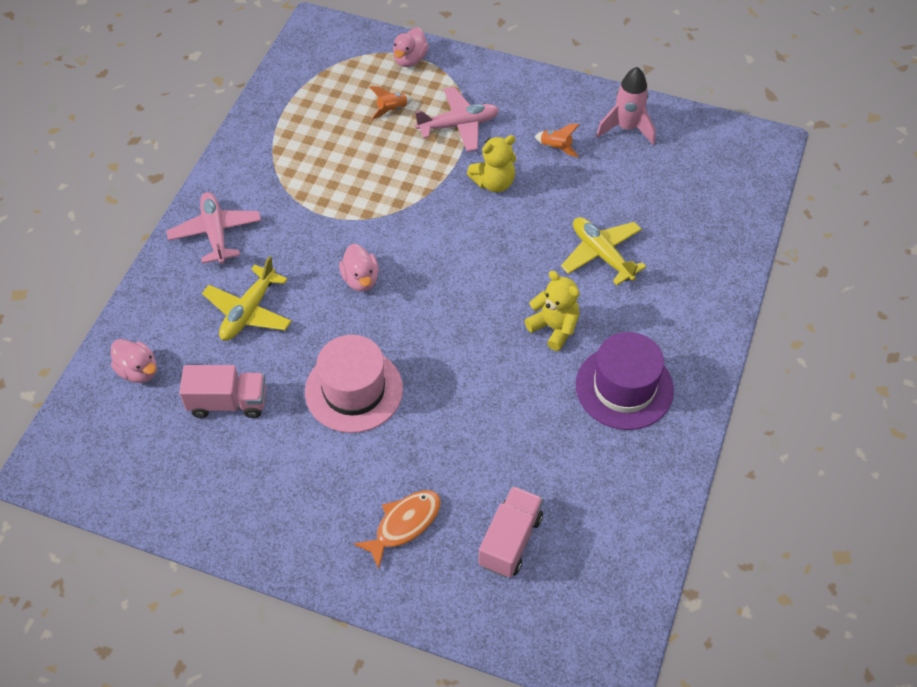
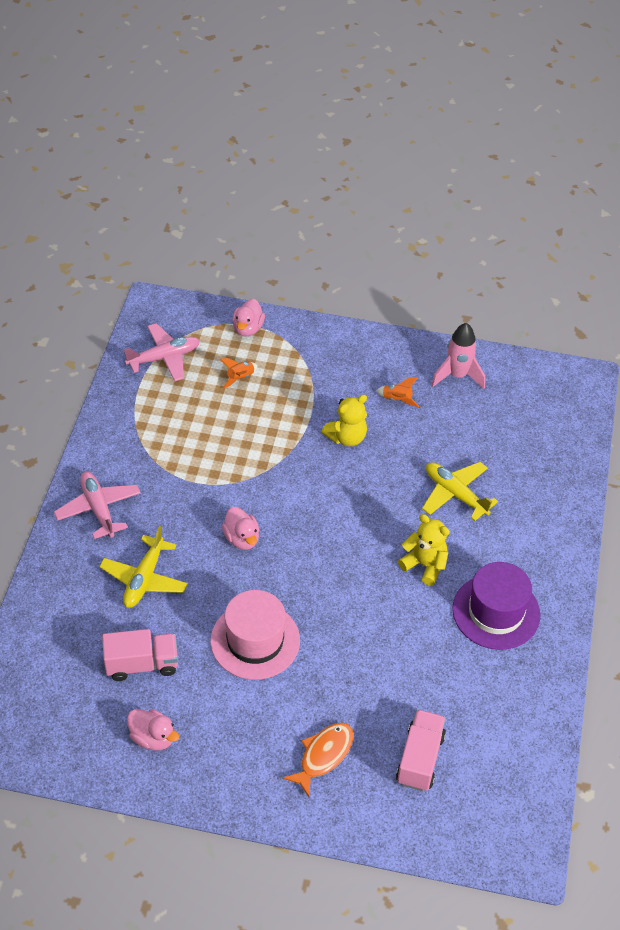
camera: 10 degrees left, 5 degrees down
pink duck [111,339,157,383] -> pink duck moved to [127,709,179,751]
pink plane [415,87,499,152] -> pink plane moved to [123,323,200,382]

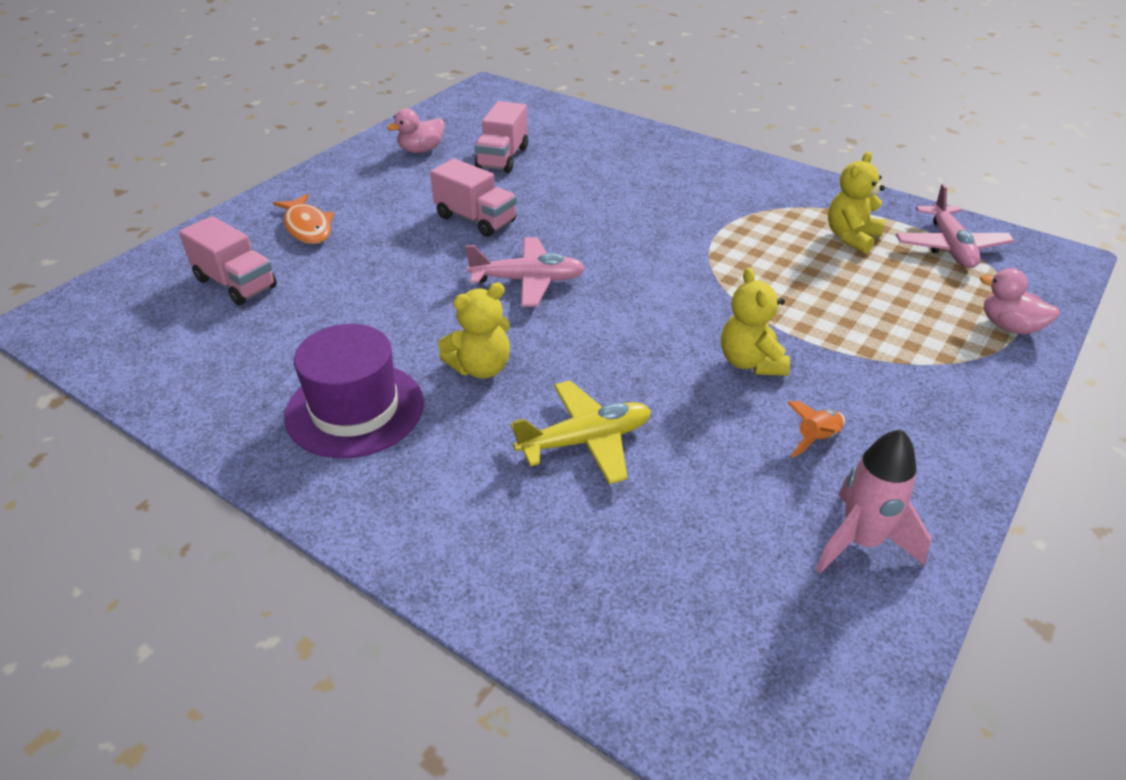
camera: 115 degrees right, 10 degrees down
pink plane [54,472,141,539] -> pink plane moved to [465,237,585,307]
yellow plane [99,526,188,608] -> none
pink hat [210,590,300,680] -> pink truck [430,158,517,237]
orange rocket [220,358,258,389] -> none
pink duck [222,507,259,550] -> none
none -> yellow teddy bear [828,151,885,254]

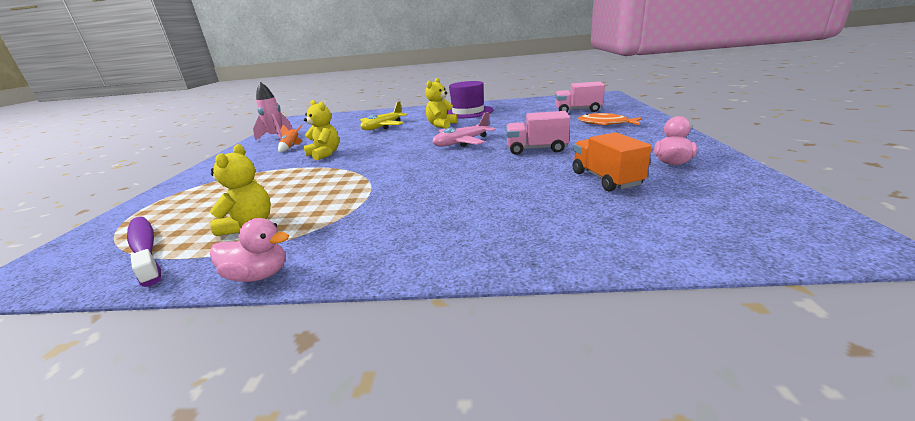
camera: 150 degrees right, 15 degrees down
pink truck [474,101,528,173] -> orange truck [573,132,651,192]
pink plane [896,184,1014,268] -> purple toothbrush [127,217,161,287]
pink duck [980,268,1060,334] -> pink duck moved to [210,218,289,282]

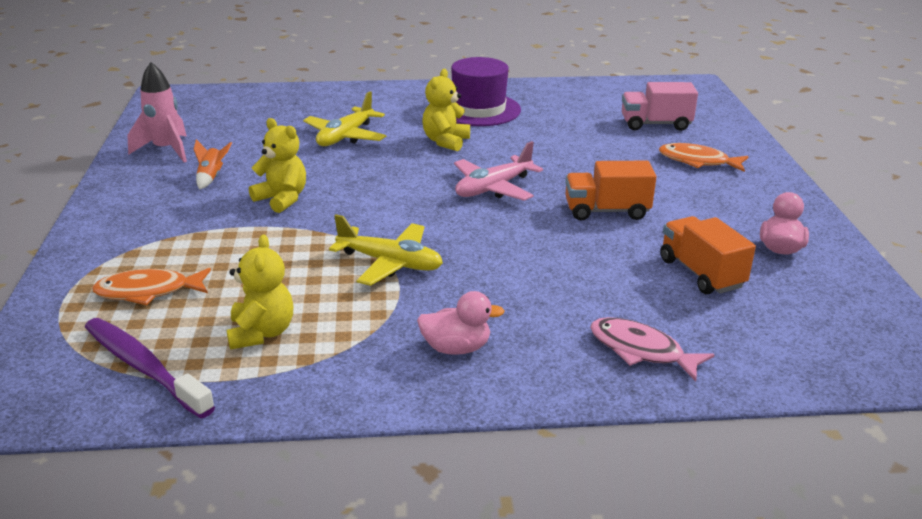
camera: 10 degrees left, 5 degrees up
pink duck [210,218,289,282] -> pink duck moved to [417,291,505,355]
pink truck [506,111,570,155] -> orange truck [565,161,657,220]
none -> orange fish [92,268,211,305]
none -> yellow plane [329,214,443,286]
none -> pink fish [590,317,715,381]

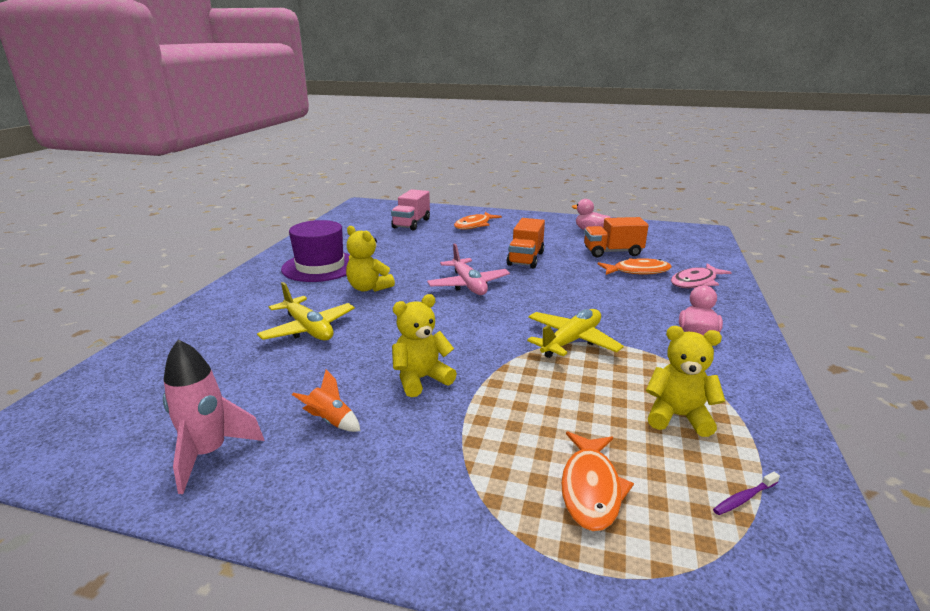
camera: 70 degrees left, 5 degrees down
purple toothbrush [85,318,215,419] -> purple toothbrush [713,472,780,515], size x0.40
none -> orange fish [597,258,672,275]

